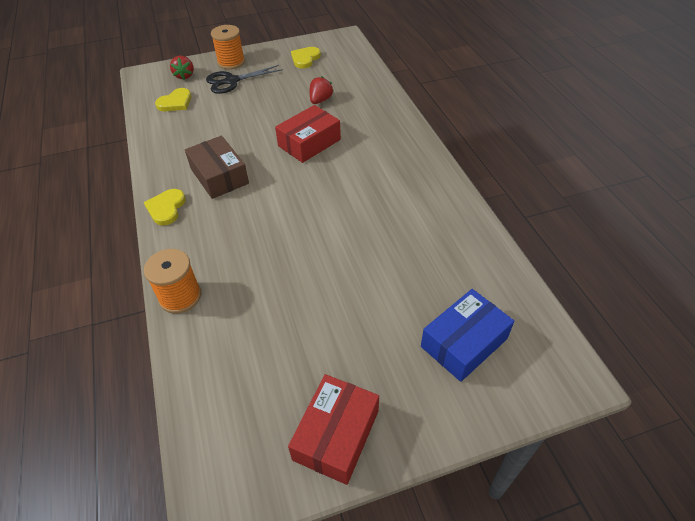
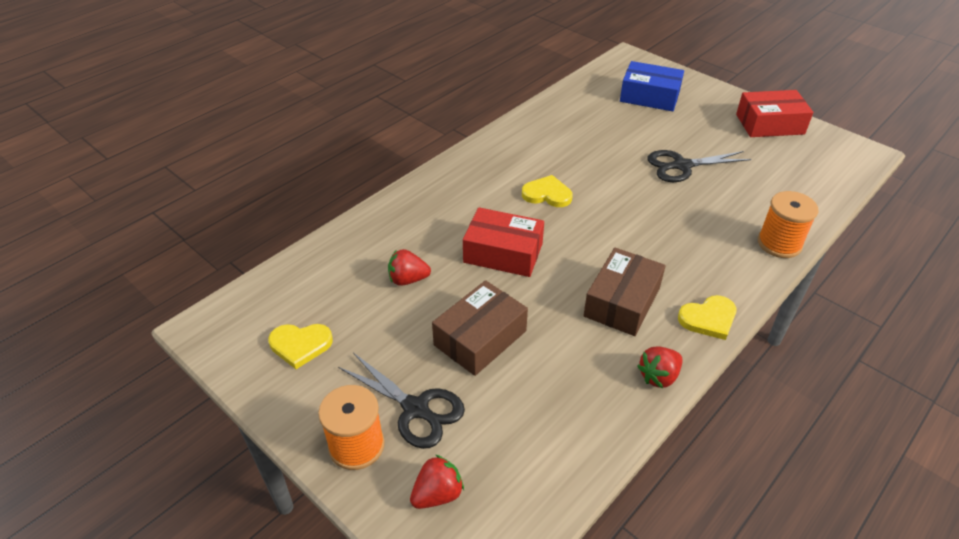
camera: 120 degrees left, 5 degrees down
yellow heart [155,88,191,111] -> yellow heart moved to [522,175,573,207]
none -> brown box [432,280,528,376]
none -> red strawberry [637,346,682,388]
none -> black scissors [647,150,752,182]

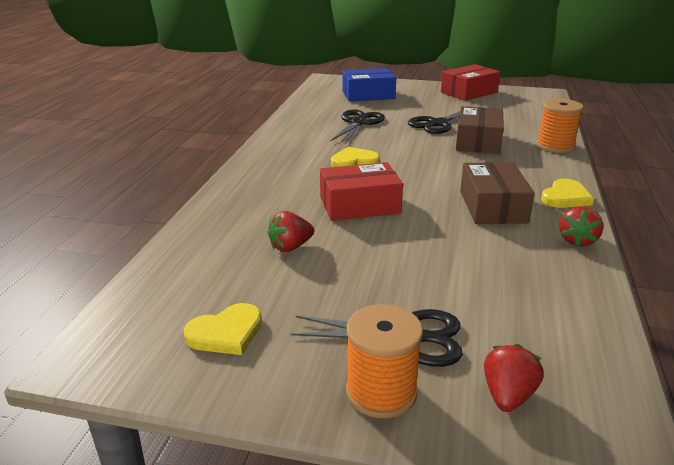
camera: 30 degrees left, 15 degrees down
brown box [432,280,528,376] -> brown box moved to [456,106,504,154]
none -> black scissors [330,110,385,144]

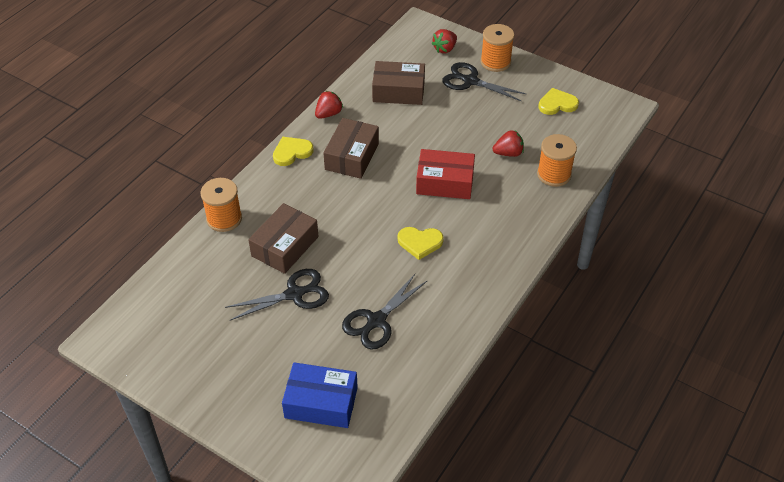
camera: 160 degrees left, 20 degrees up
red box [441,64,500,101] -> none
none -> brown box [372,61,425,105]
none -> orange spool [537,134,577,187]

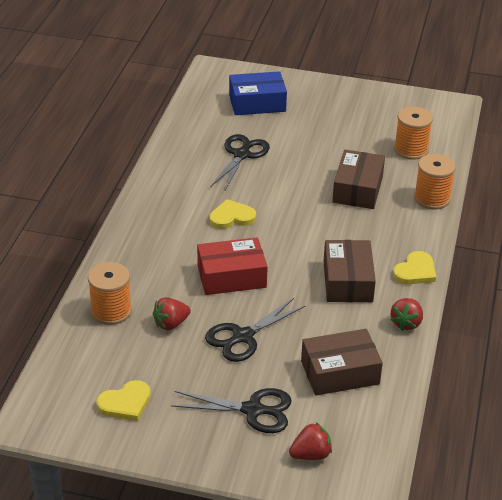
camera: 160 degrees right, 10 degrees down
black scissors [225,269,329,320] -> black scissors moved to [205,298,306,362]
red strawberry [431,29,457,54] -> red strawberry turned 45 degrees clockwise [289,423,332,460]
orange spool [481,24,514,72] -> orange spool moved to [394,107,433,160]

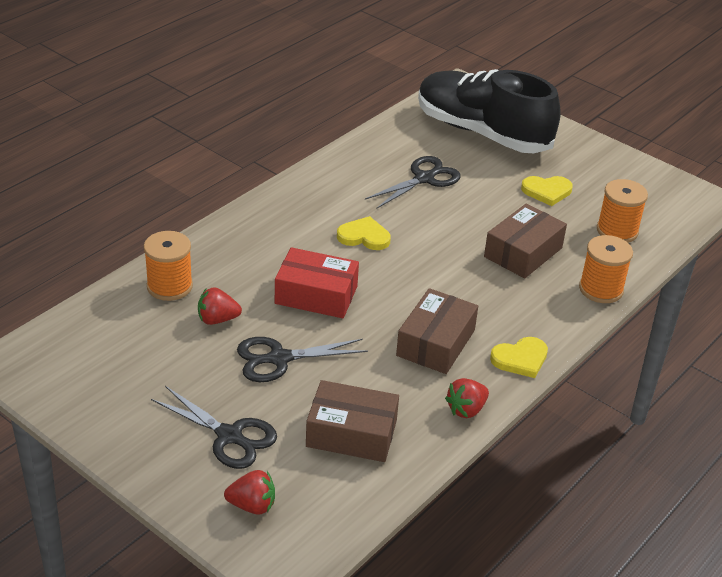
camera: 25 degrees right, 0 degrees up
yellow heart [96,380,151,421] -> yellow heart moved to [521,176,573,206]
blue box [229,71,287,115] -> black shoe [418,69,561,153]

